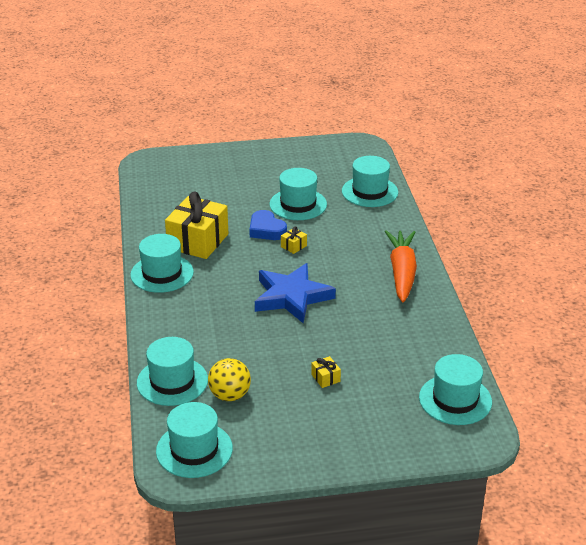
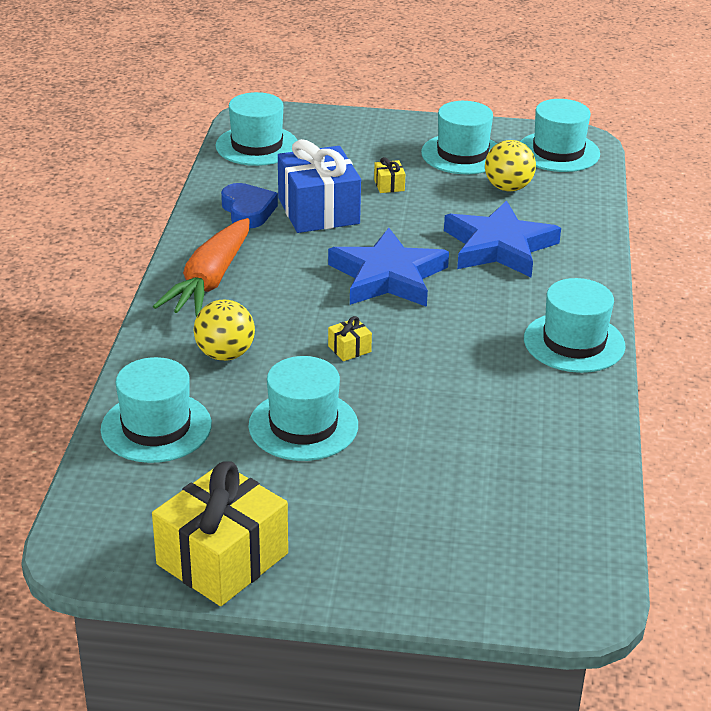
camera: 165 degrees left, 0 degrees up
turquoise hat [137,337,208,406] -> turquoise hat moved to [421,101,497,174]
yellow gift [165,192,228,259] -> yellow gift moved to [152,461,288,606]
blue heart [249,210,287,240] -> blue heart moved to [221,183,278,228]
none -> yellow ball [194,300,255,361]
none -> blue gift [278,139,361,233]
none -> blue star [444,200,561,278]

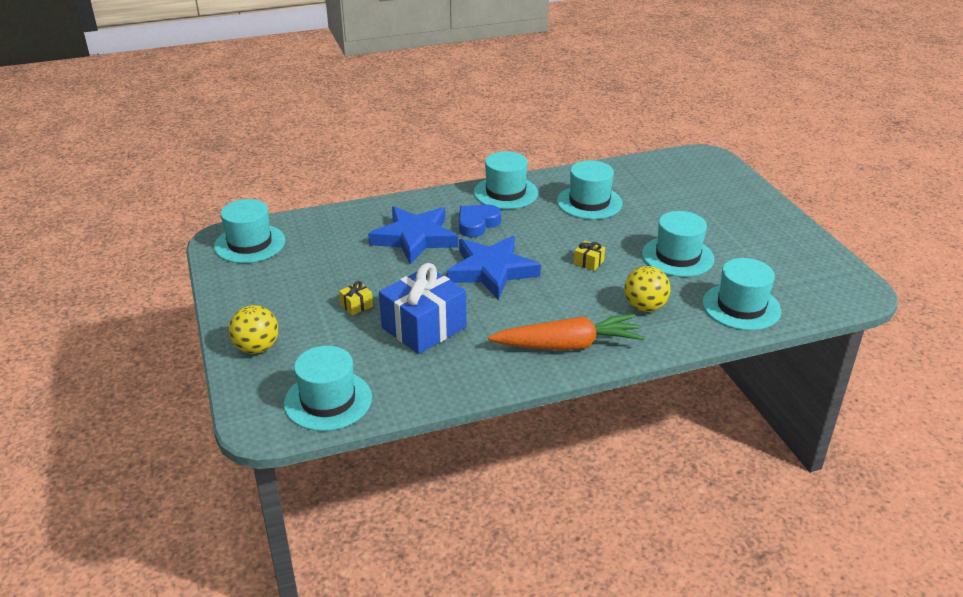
camera: 115 degrees left, 0 degrees up
yellow gift [152,461,288,606] -> none
blue heart [221,183,278,228] -> blue heart moved to [459,204,501,237]
turquoise hat [421,101,497,174] -> turquoise hat moved to [557,160,623,219]
yellow ball [485,140,536,191] -> yellow ball moved to [229,305,279,354]

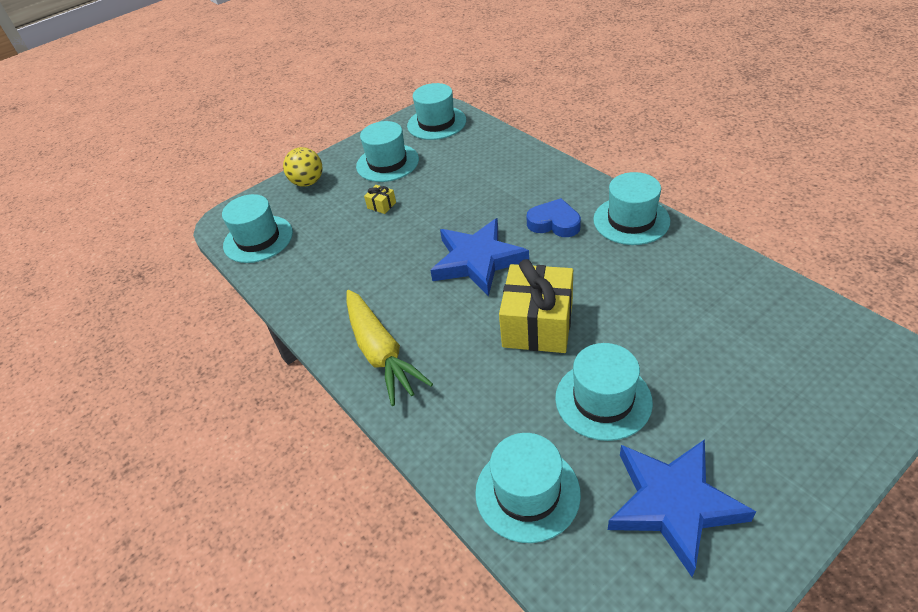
camera: 75 degrees right, 10 degrees up
blue star [368,206,458,264] -> blue star moved to [608,439,756,577]
blue gift [379,263,467,354] -> none
orange carrot [488,314,645,350] -> yellow carrot [347,290,433,406]
turquoise hat [557,160,623,219] -> turquoise hat moved to [356,121,419,182]
yellow gift [574,241,605,271] -> yellow gift [499,259,573,353], size x2.48
yellow ball [624,266,671,312] -> none

